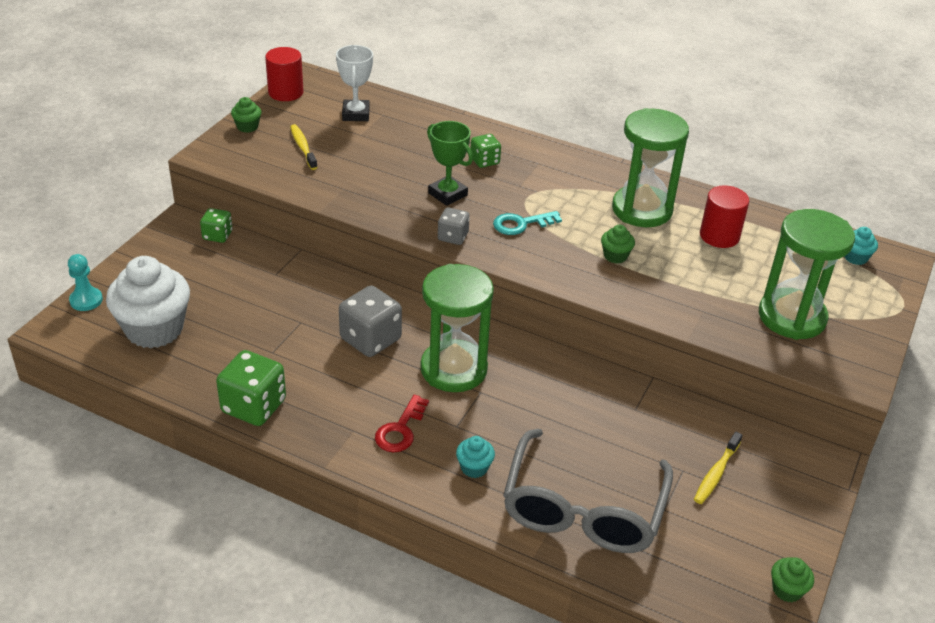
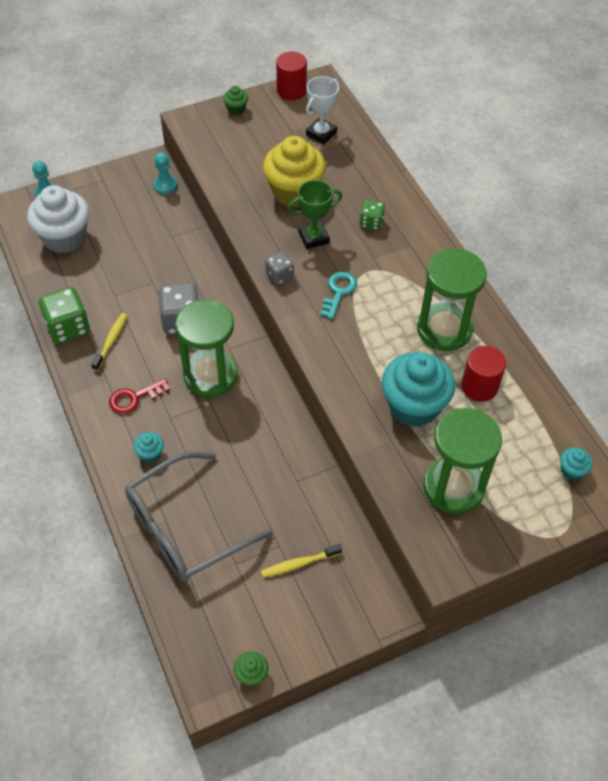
camera: 40 degrees right, 15 degrees up
green dice [200,208,232,243] -> turquoise pawn [154,152,177,194]
yellow toothbrush [290,124,318,170] -> yellow toothbrush moved to [91,313,127,371]
green trophy [427,121,473,206] -> green trophy turned 75 degrees clockwise [287,180,342,249]
turquoise key [493,211,562,235] -> turquoise key turned 90 degrees clockwise [320,271,357,319]
green cupcake [601,225,635,264] -> none
none -> yellow cupcake [263,136,325,207]
none -> turquoise cupcake [382,352,455,427]

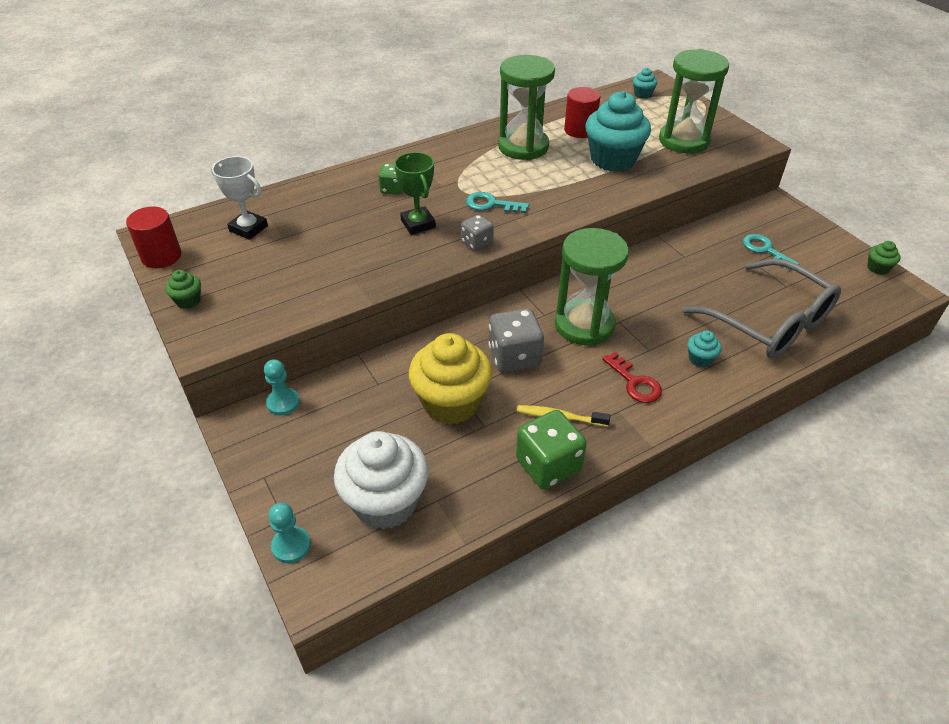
camera: 95 degrees left, 10 degrees down
yellow toothbrush [261,544,342,578] -> turquoise key [743,234,799,270]
yellow cupcake [263,136,325,207] -> yellow cupcake moved to [409,333,492,425]

